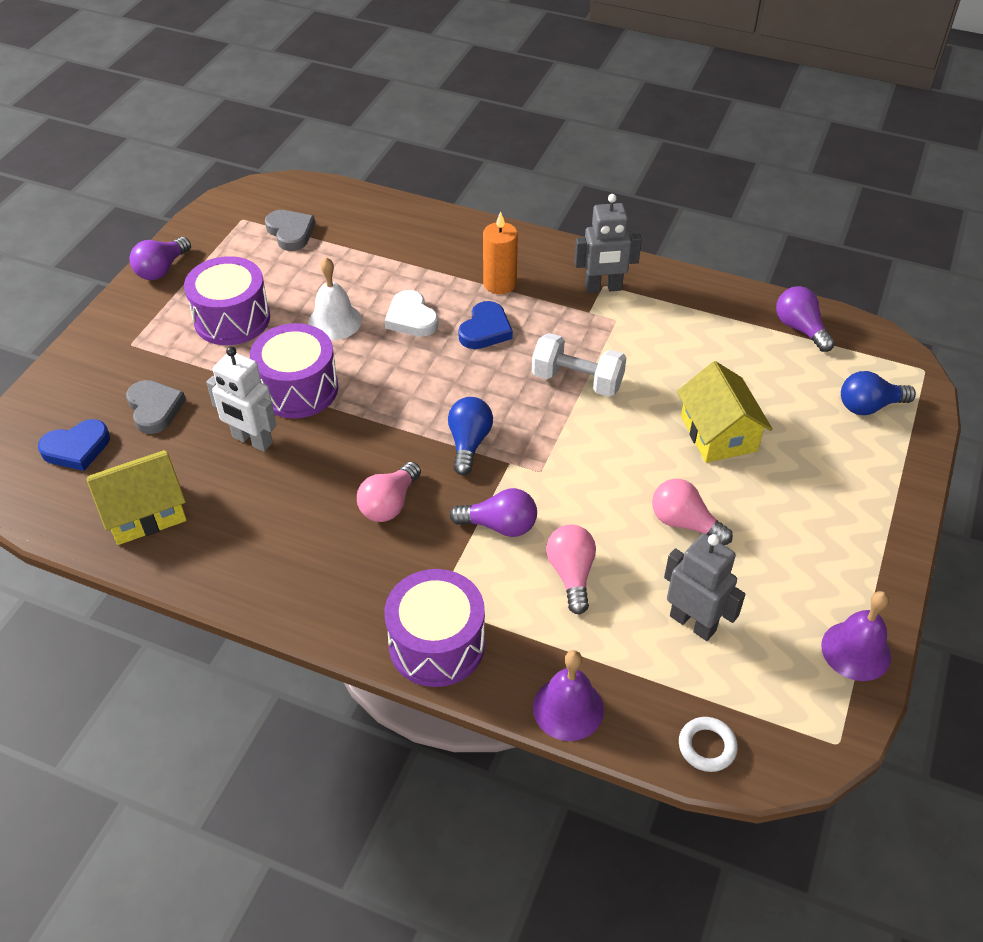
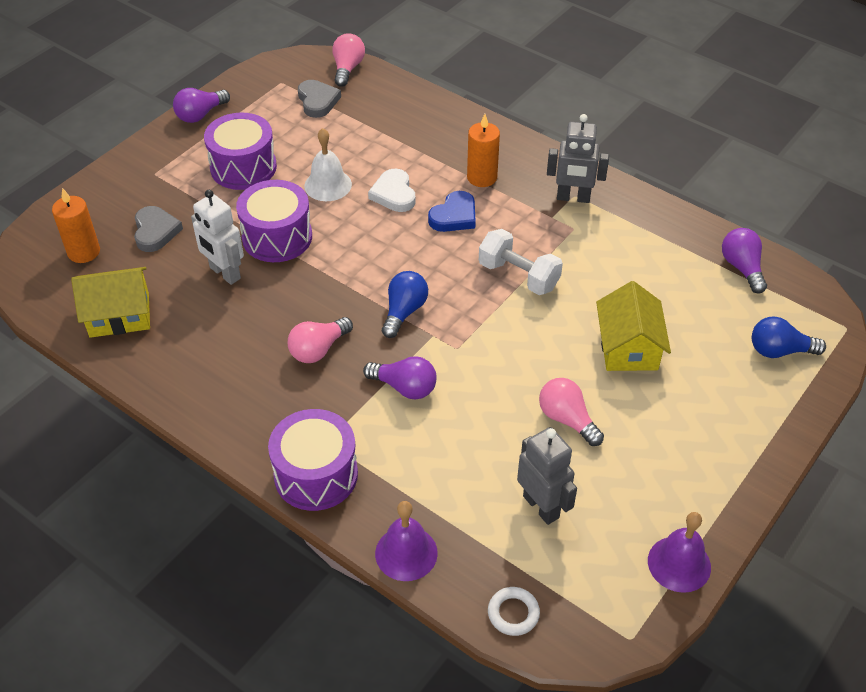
camera: 15 degrees right, 0 degrees up
blue heart [38,419,110,471] -> orange candle [52,188,100,263]
pink light bulb [546,525,596,614] -> pink light bulb moved to [332,33,365,87]

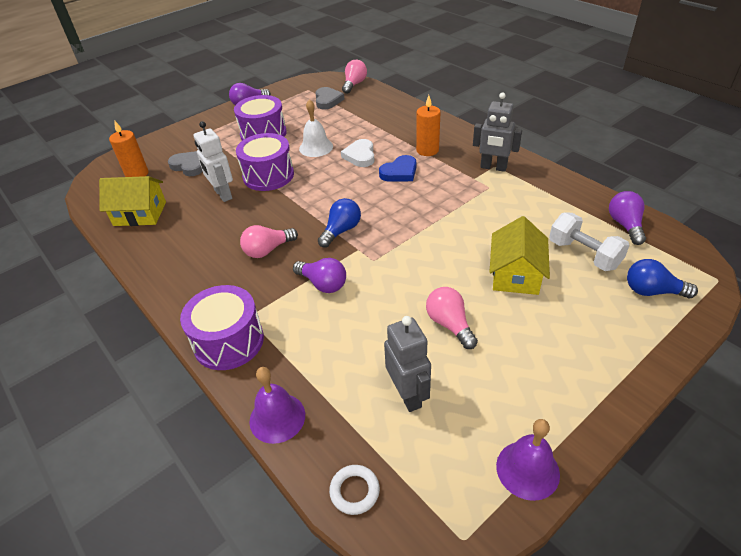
camera: 15 degrees right, 5 degrees down
grey heart [134,206,183,252] -> grey heart turned 60 degrees counterclockwise [168,151,203,176]
white dumbbell [479,229,563,295] -> white dumbbell moved to [549,212,630,271]

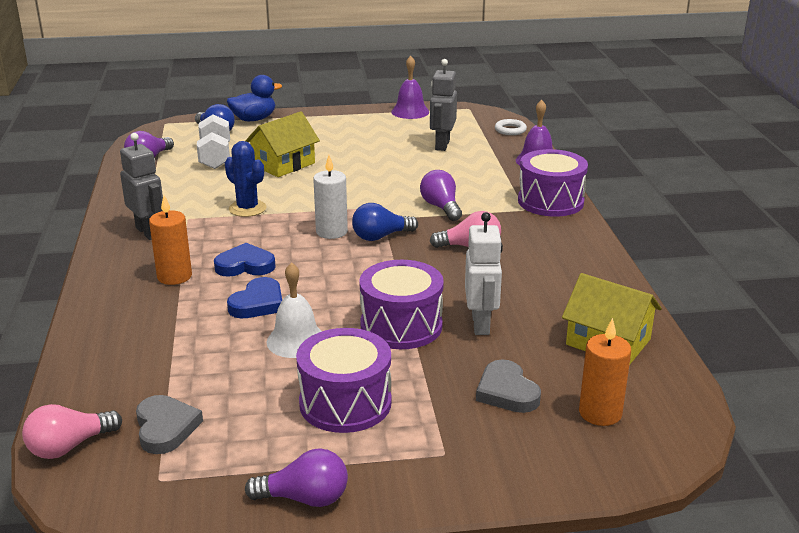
camera: 150 degrees left, 15 degrees down
grey heart [315,87,344,109] -> grey heart turned 135 degrees clockwise [136,395,203,454]
white heart [341,139,375,167] -> blue heart [227,277,282,318]
pink light bulb [426,287,478,349] -> none
none -> blue cactus [225,141,266,217]
none -> blue duck [227,75,282,121]
none -> white candle [313,155,348,239]

